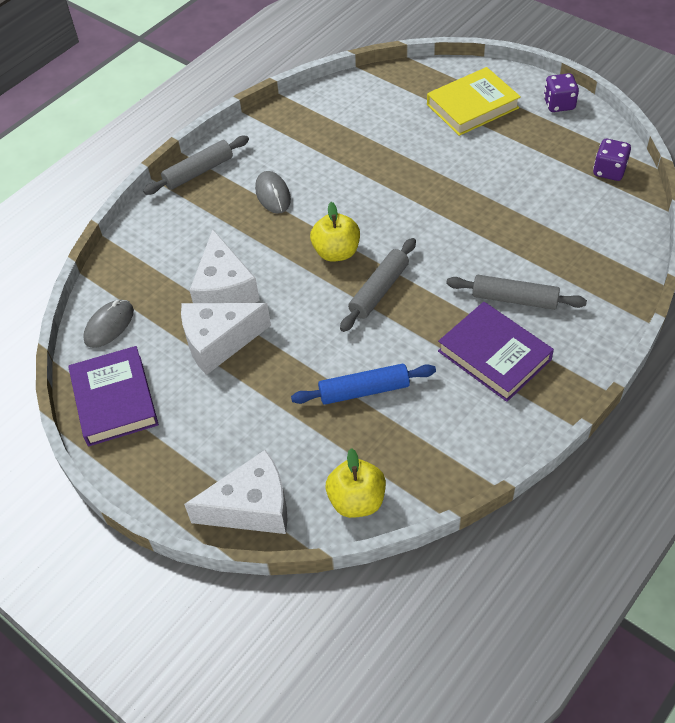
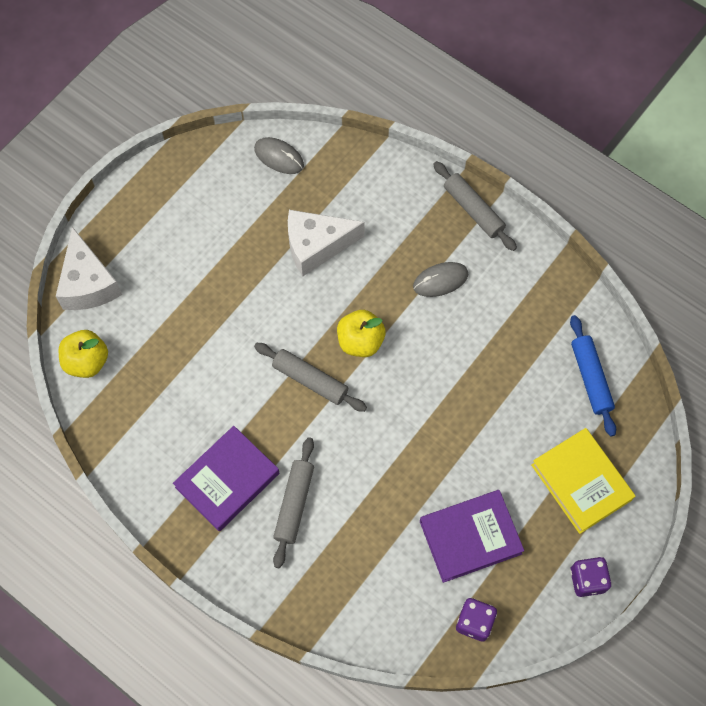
camera: 85 degrees right, 15 degrees up
purple book [68,346,159,446] -> purple book moved to [420,490,524,583]
white cheese [181,303,271,375] -> none
blue rolling pin [291,364,436,405] -> blue rolling pin moved to [570,315,616,437]

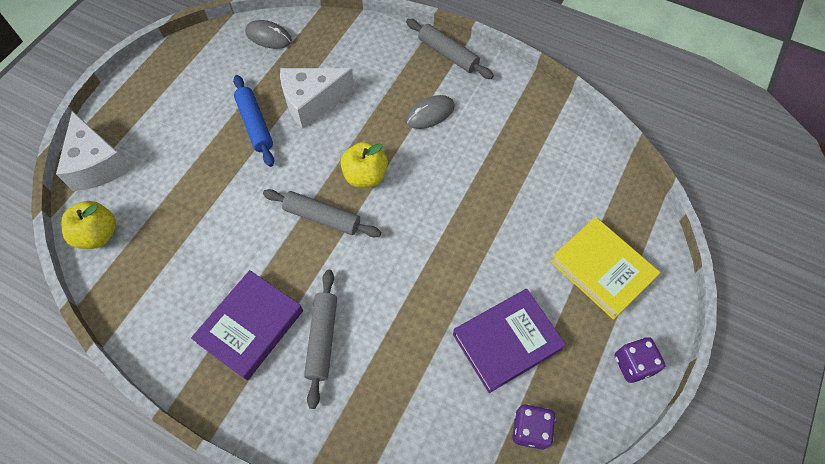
camera: 10 degrees left, 5 degrees down
blue rolling pin [570,315,616,437] -> blue rolling pin moved to [233,75,274,167]

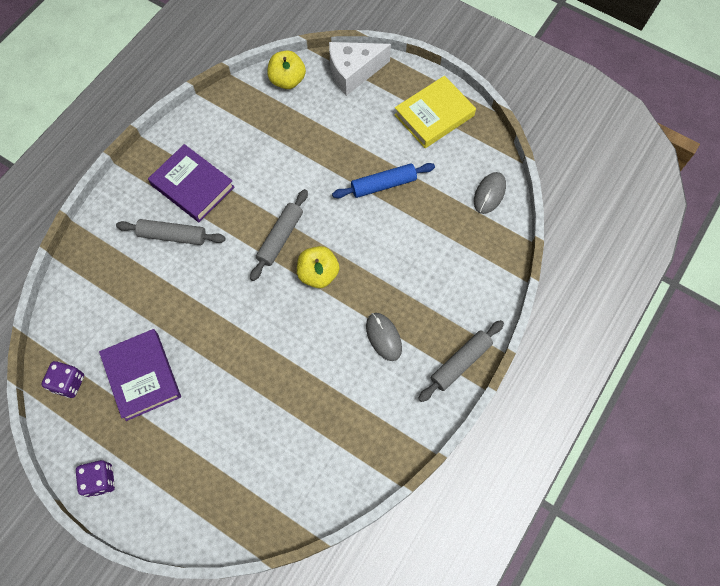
camera: 95 degrees right, 5 degrees up
white cheese [280,68,354,129] -> none
yellow book [550,217,660,320] -> yellow book moved to [394,76,476,148]

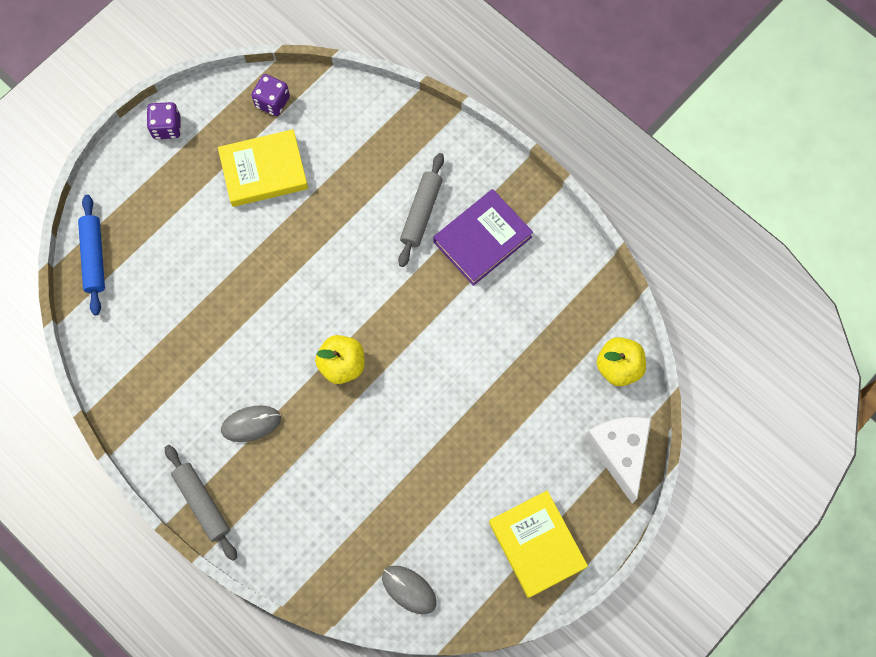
camera: 100 degrees right, 5 degrees up
purple book [99,329,181,421] -> yellow book [218,129,308,207]
grey rolling pin [250,189,308,281] -> none
blue rolling pin [332,163,435,198] -> blue rolling pin moved to [78,195,105,315]

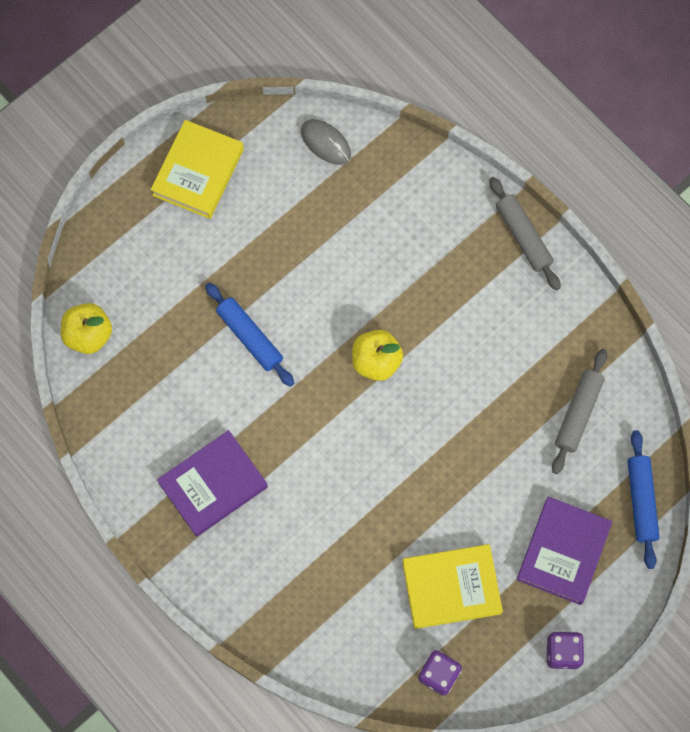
camera: 175 degrees left, 0 degrees up
grey mouse [221,405,281,442] -> none
grey rolling pin [398,153,444,267] -> grey rolling pin moved to [552,349,607,474]
yellow book [489,491,588,598] -> yellow book turned 45 degrees clockwise [151,120,244,219]
white cheese [585,417,651,503] -> none
none -> blue rolling pin [205,283,294,387]
none -> purple book [517,497,612,605]

